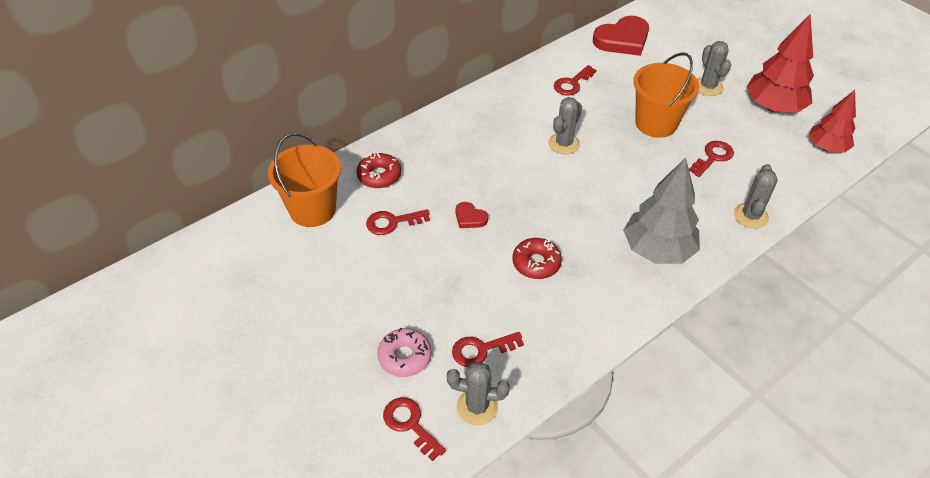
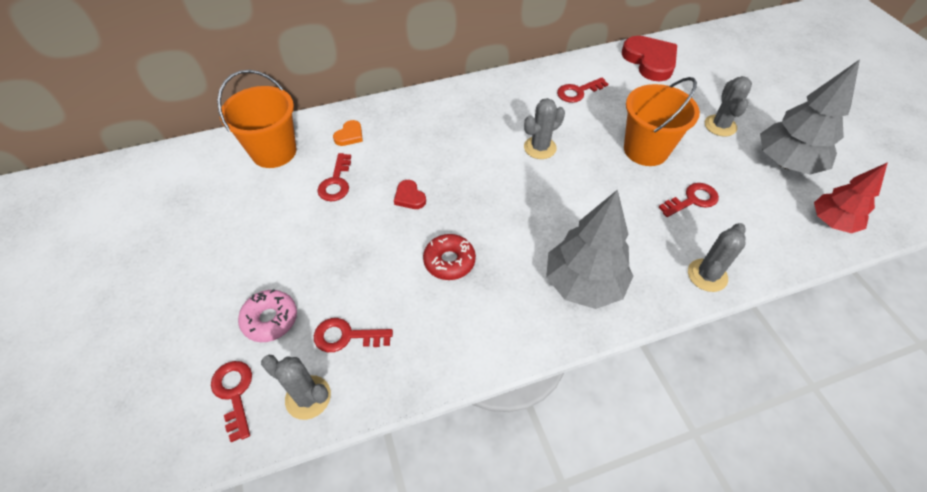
camera: 20 degrees right, 5 degrees up
red donut [356,152,401,188] -> orange heart [333,120,363,146]
red key [366,209,430,235] -> red key turned 90 degrees counterclockwise [317,153,351,201]
red heart [593,16,649,56] -> red heart turned 105 degrees counterclockwise [622,36,677,81]
red tree [746,14,814,112] -> grey tree [760,59,860,175]

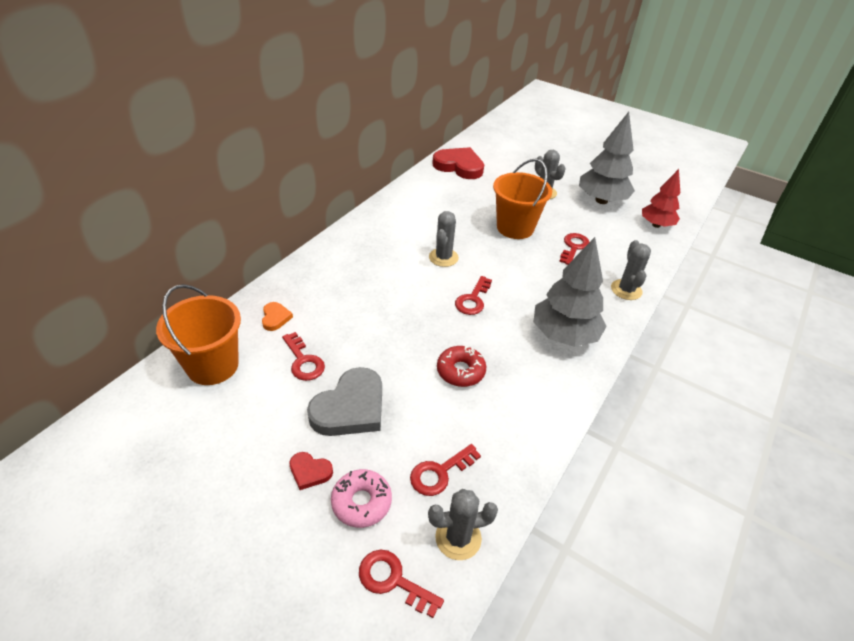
camera: 40 degrees left, 10 degrees down
red heart [394,180,426,209] -> red heart moved to [289,452,333,490]
red key [557,77,608,103] -> red key moved to [455,276,492,315]
none -> grey heart [307,367,382,436]

